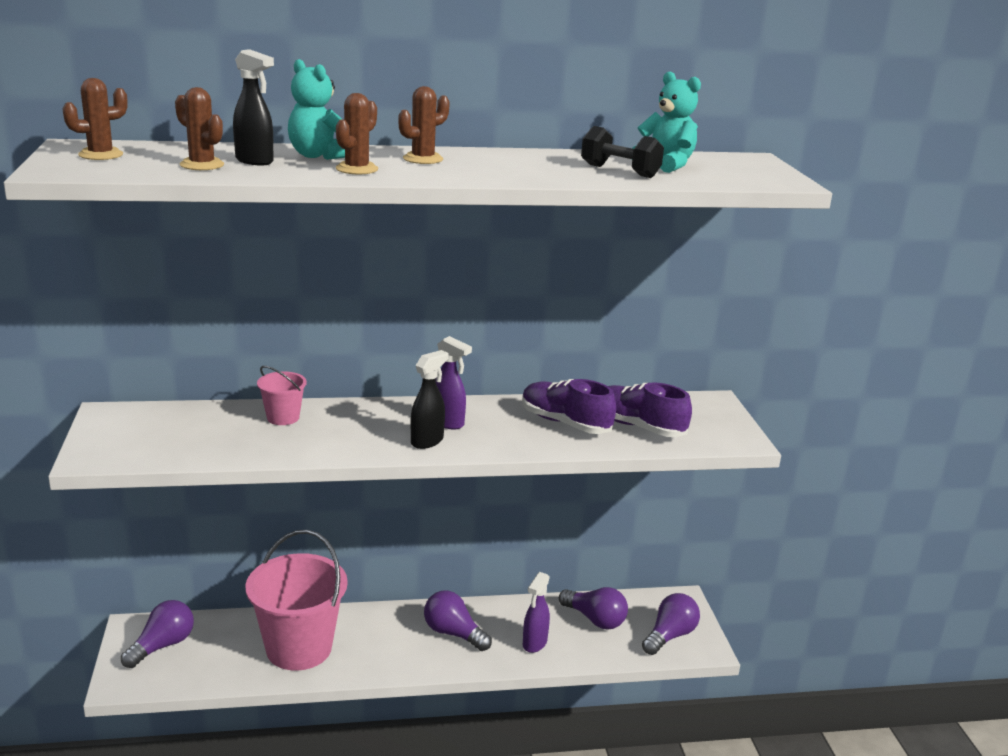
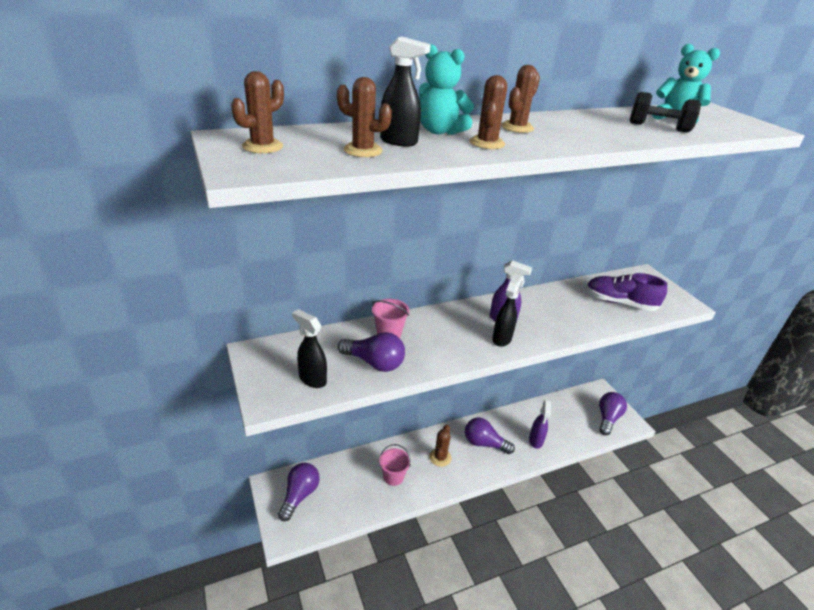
camera: 15 degrees left, 10 degrees up
pink bucket [246,530,348,671] -> pink bucket [379,444,411,486], size x0.46
purple shoe [522,379,616,434] -> none
purple light bulb [559,587,628,630] -> purple light bulb moved to [338,332,405,372]
none -> black spray bottle [292,309,327,388]
none -> brown cactus [429,425,452,467]

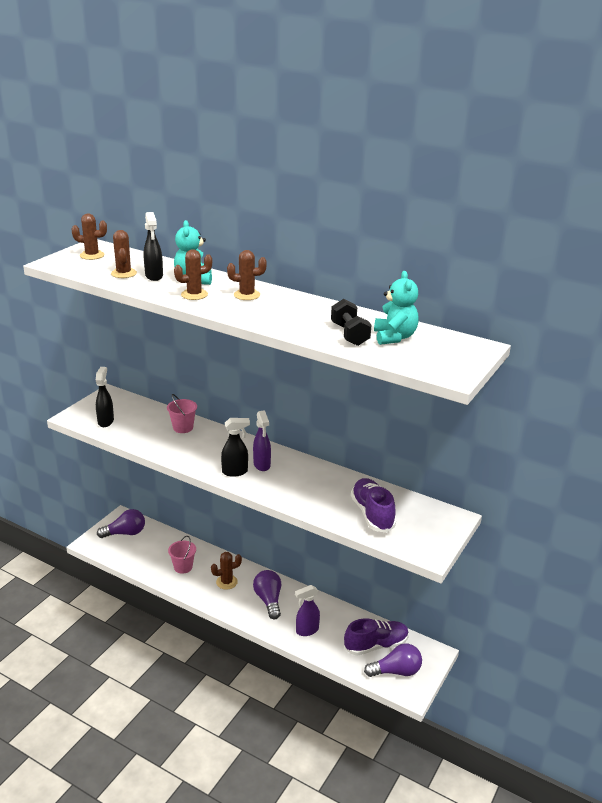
camera: 55 degrees right, 5 degrees down
purple light bulb [338,332,405,372] -> none
none -> purple shoe [344,618,409,656]

